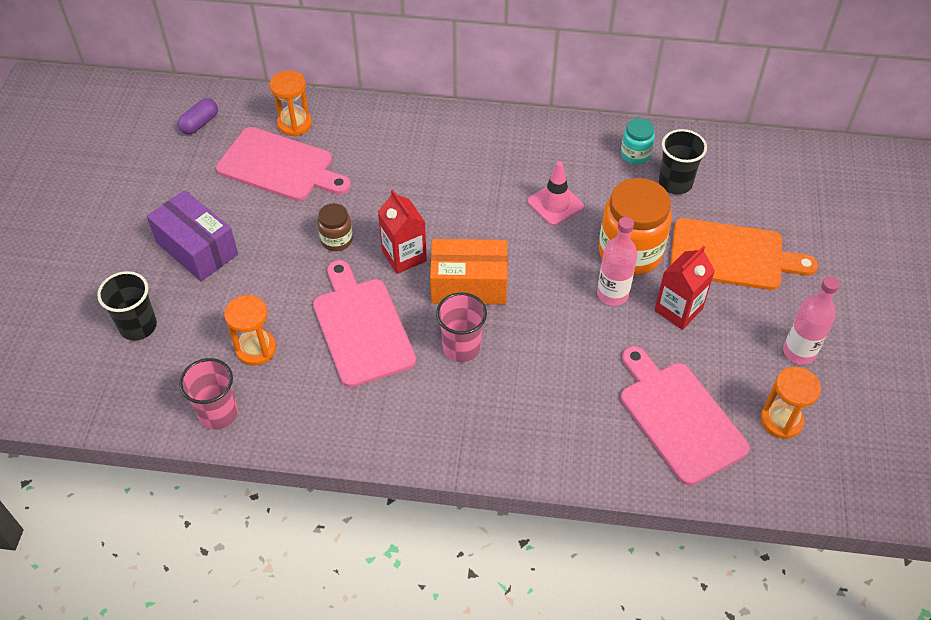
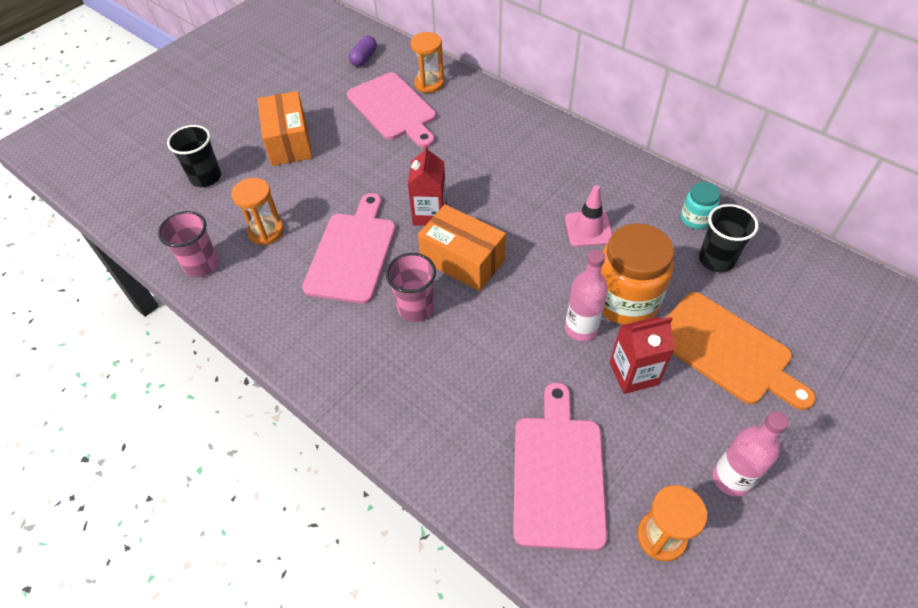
camera: 35 degrees right, 0 degrees up
purple box [147,190,238,281] -> orange box [258,91,313,166]
purple capsule [178,98,218,135] -> purple capsule turned 45 degrees counterclockwise [349,36,377,67]
brown jar [317,203,353,251] -> none

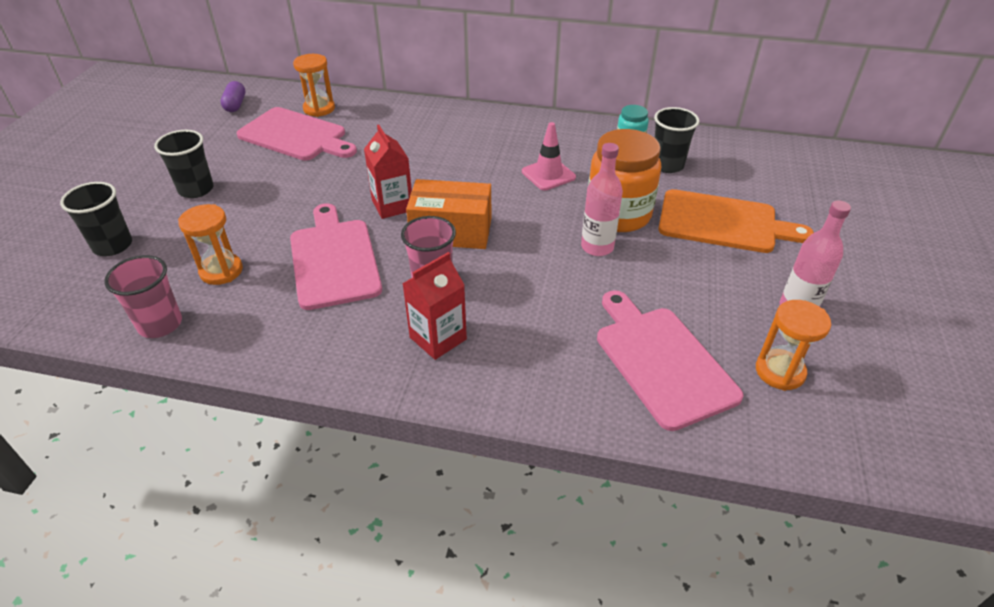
camera: 30 degrees left, 10 degrees down
orange box [258,91,313,166] -> black cup [154,130,214,198]
red carton [610,317,675,394] -> red carton moved to [402,252,467,360]

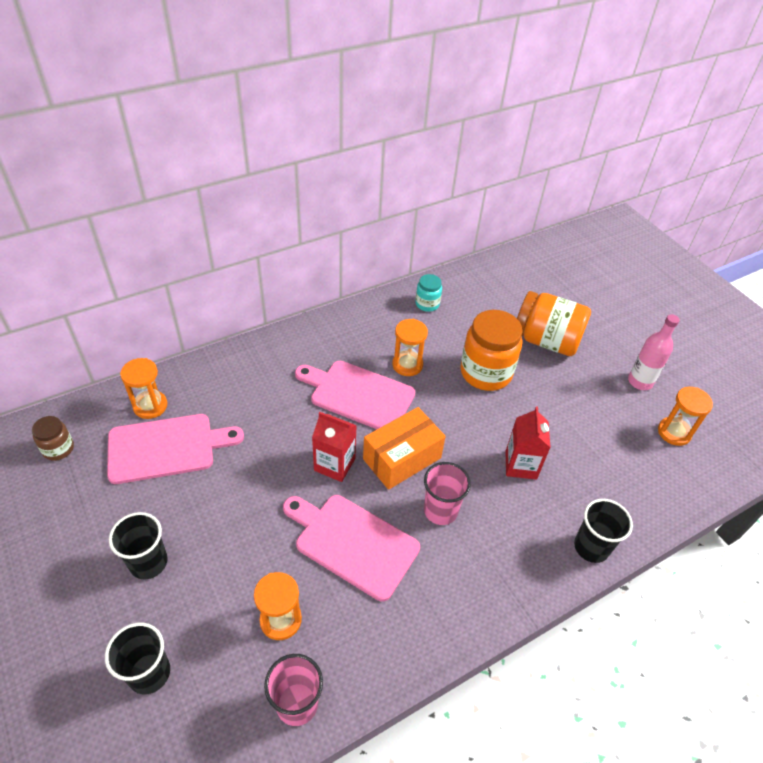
camera: 45 degrees left, 5 degrees up
purple capsule [221,81,245,112] -> brown jar [32,416,74,461]
red carton [402,252,467,360] -> red carton moved to [506,406,551,480]
pink traffic cone [522,122,576,190] -> orange hourglass [392,319,428,376]
pink bottle [581,143,623,256] -> none
pink cutting board [597,290,744,431] -> pink cutting board moved to [295,361,415,429]
black cup [654,107,699,173] -> black cup moved to [574,499,633,563]
orange cutting board [658,189,814,253] -> orange jar [517,291,591,356]

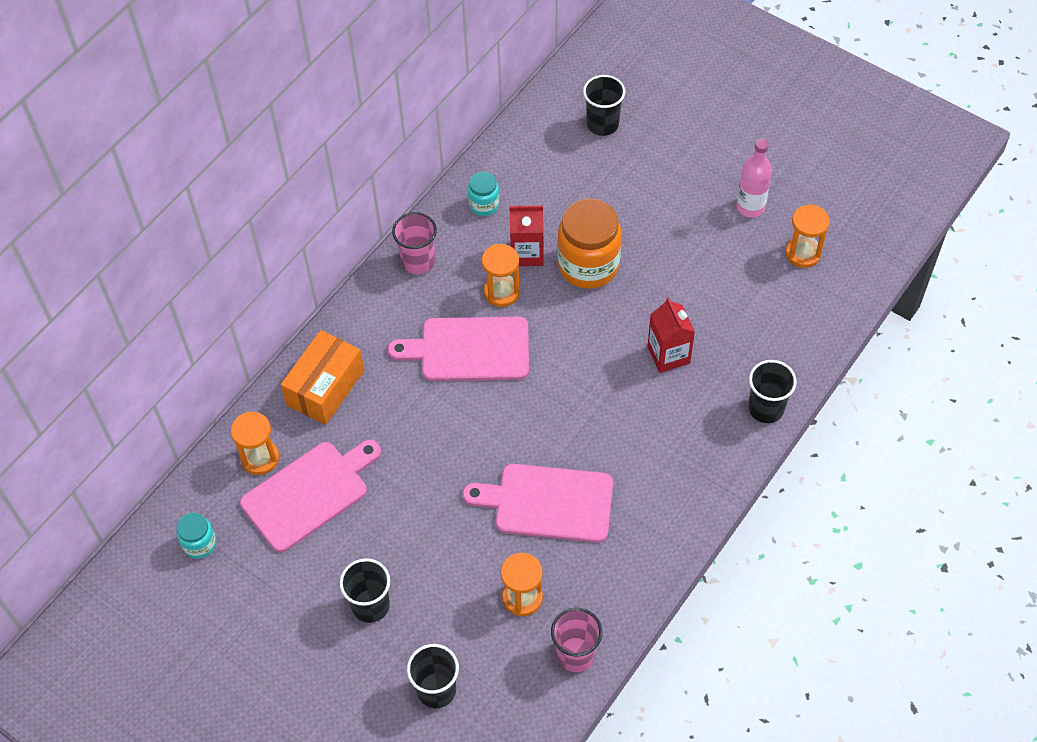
camera: 20 degrees left, 10 degrees up
brown jar [32,416,74,461] -> turquoise jar [176,512,216,559]
red carton [312,412,357,482] -> red carton moved to [510,205,544,266]
orange box [363,407,446,490] -> orange box moved to [281,330,364,425]
pink cup [424,462,471,525] -> pink cup moved to [392,212,437,274]
orange jar [517,291,591,356] -> none
none -> black cup [583,75,625,136]

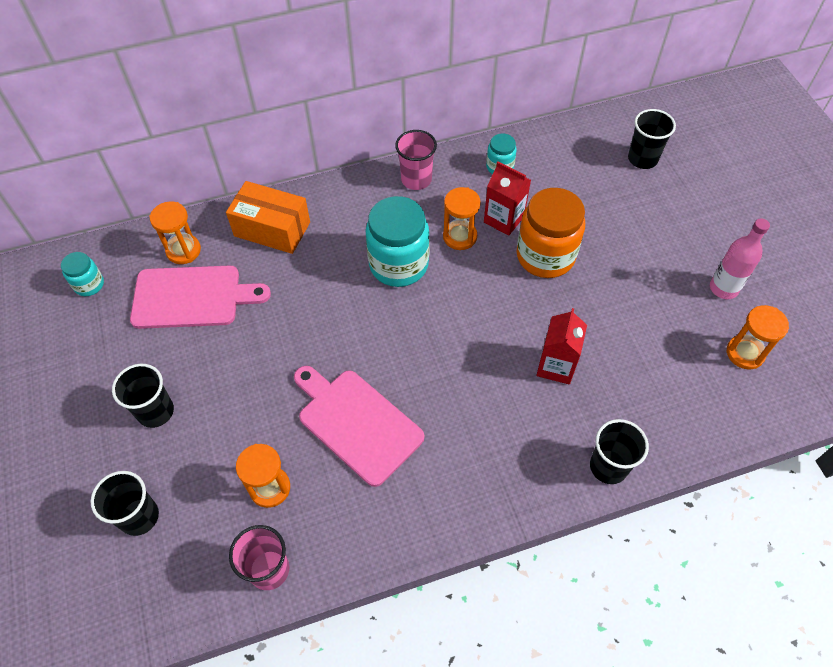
camera: 35 degrees right, 0 degrees up
orange box [281,330,364,425] -> orange box turned 45 degrees clockwise [226,181,310,254]
pink cutting board [388,316,529,381] -> turquoise jar [366,196,430,287]

